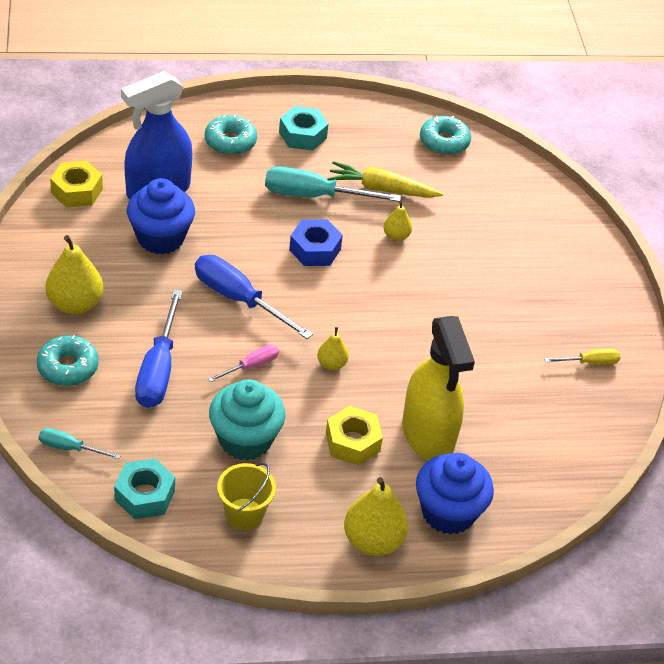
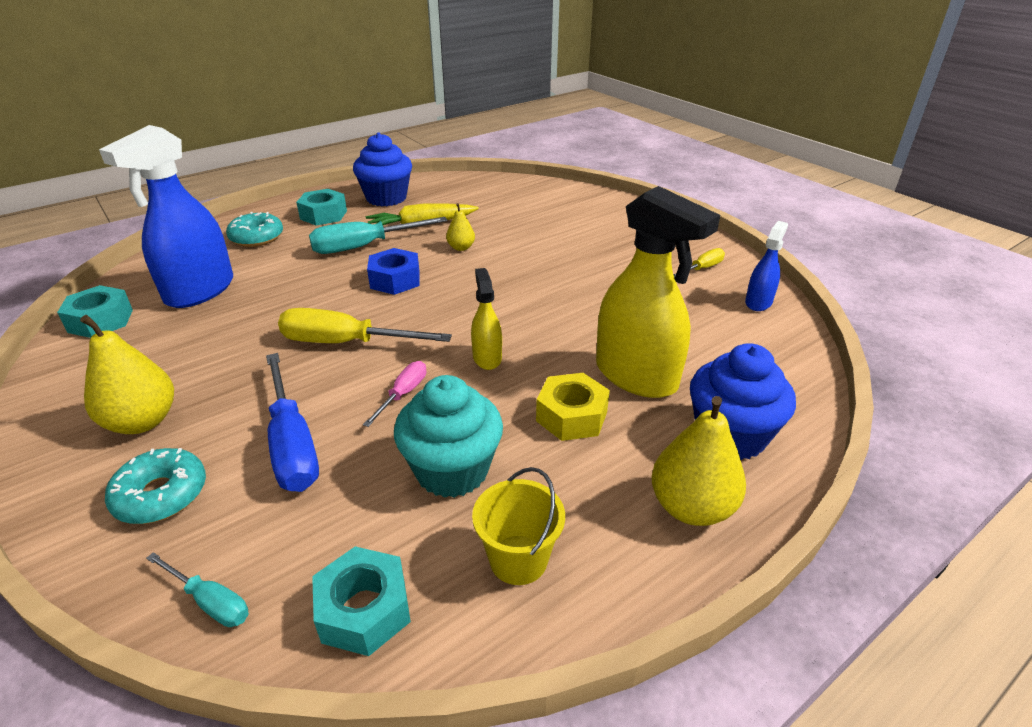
camera: 25 degrees left, 10 degrees down
turquoise screwdriver [39,428,121,459] -> turquoise screwdriver turned 135 degrees counterclockwise [146,552,249,627]
yellow nut [50,161,103,208] -> turquoise nut [57,285,133,338]
blue cupcake [127,178,195,254] -> blue cupcake moved to [353,133,412,206]
blue screwdriver [195,255,313,339] -> yellow screwdriver [278,308,452,343]
yellow pear [317,327,349,370] -> yellow spray bottle [471,268,502,370]
turquoise donut [420,116,471,155] -> none
none -> blue spray bottle [745,221,788,311]

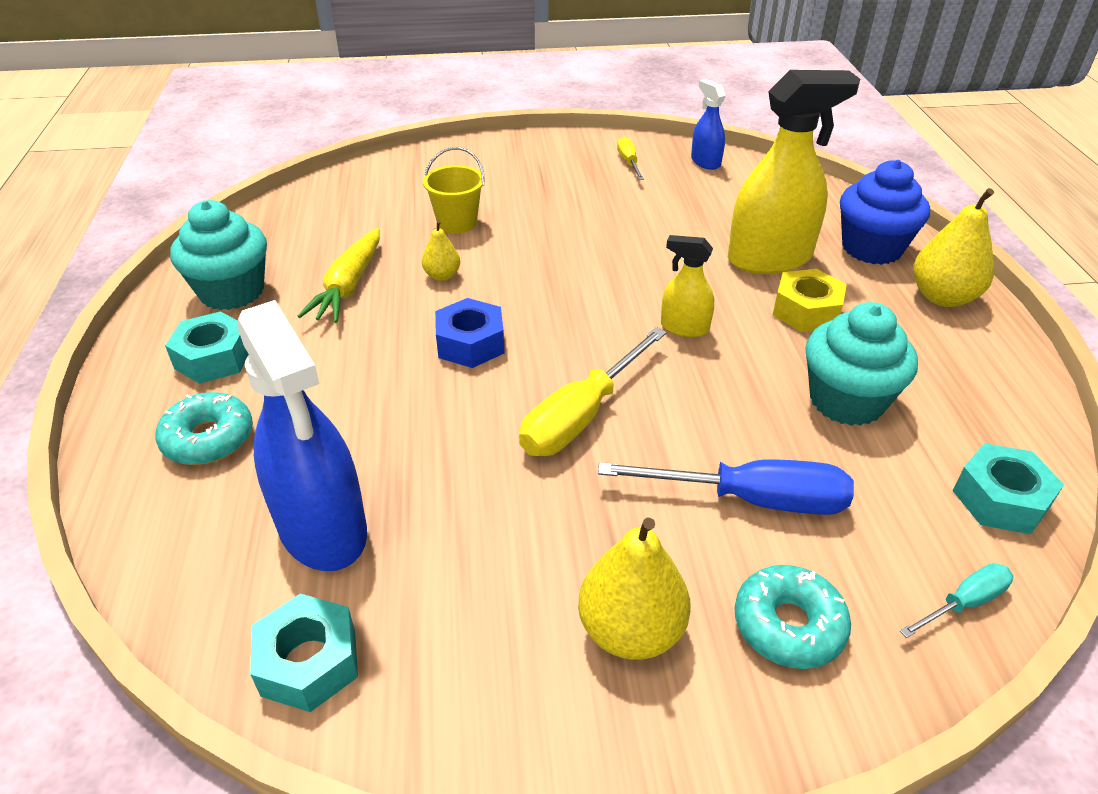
camera: 60 degrees left, 5 degrees up
turquoise screwdriver [309,217,448,254] -> none
blue cupcake [353,133,412,206] -> turquoise cupcake [170,200,267,310]
pink screwdriver [363,361,426,427] -> none
yellow bucket [472,467,565,585] -> yellow bucket moved to [423,147,485,234]

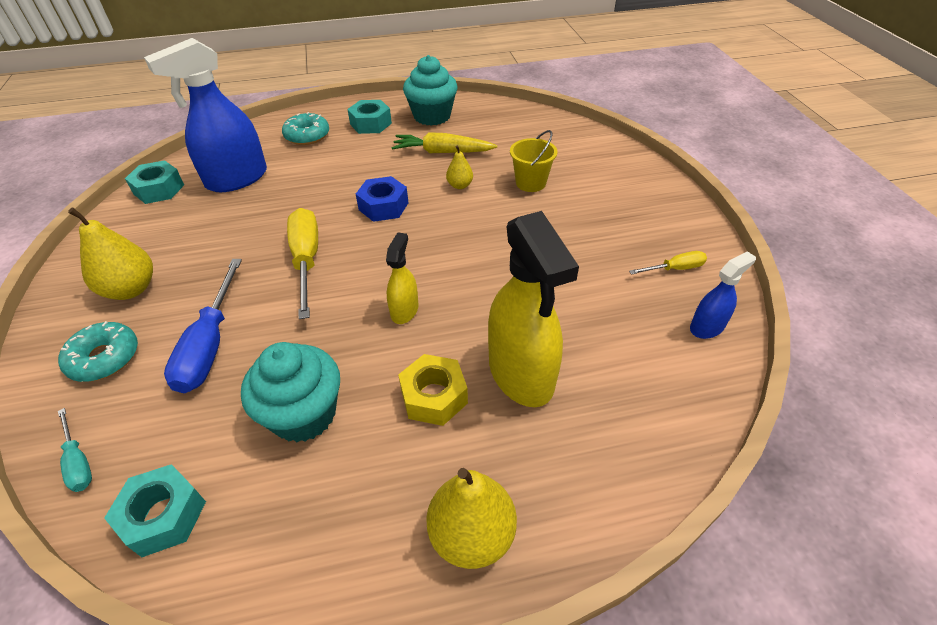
camera: 85 degrees right, 5 degrees up
yellow screwdriver [519,327,667,456] -> yellow screwdriver turned 45 degrees clockwise [287,208,318,319]
blue cupcake [840,160,930,265] -> none

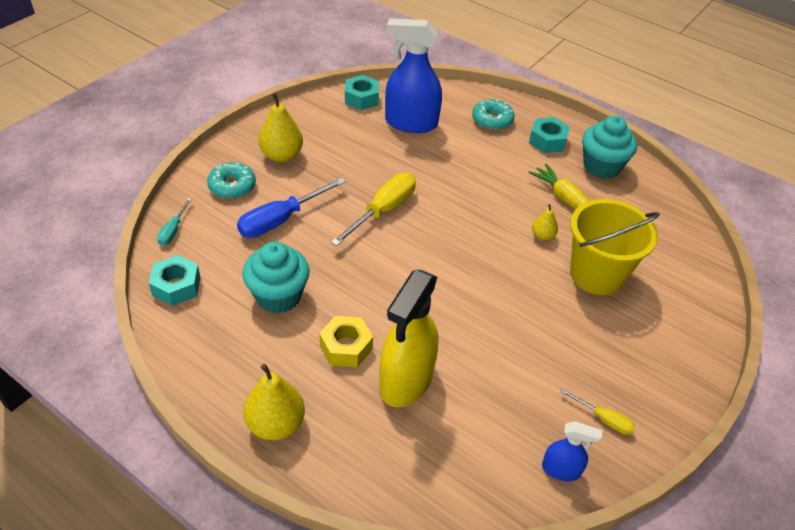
camera: 45 degrees right, 0 degrees up
blue nut [356,176,408,222] -> none
yellow spray bottle [386,232,419,324] -> none
yellow bucket [510,130,557,192] -> yellow bucket [570,199,660,295], size x1.81

